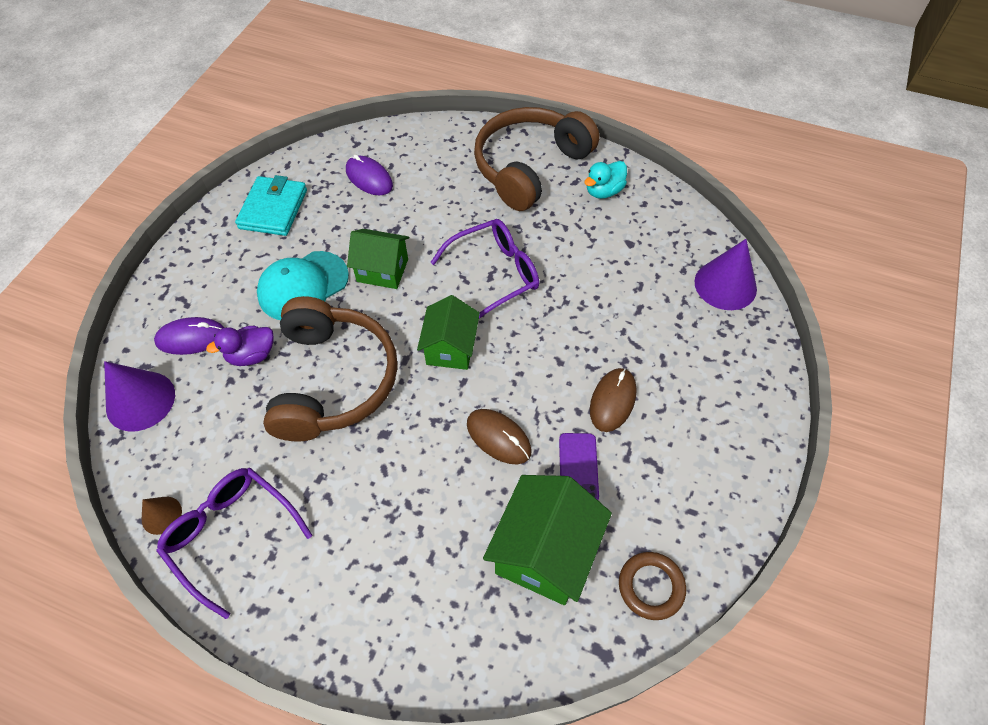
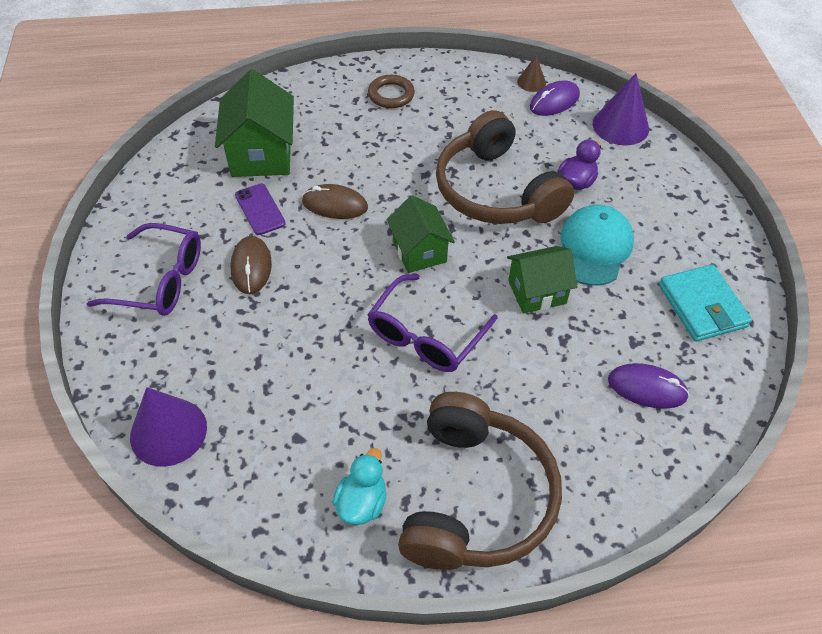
camera: 150 degrees right, 5 degrees down
purple mouse [154,317,224,355] -> purple mouse moved to [530,80,580,116]
purple glasses [156,468,312,619] -> purple glasses moved to [87,223,201,316]
brown ring [619,552,686,620] -> brown ring moved to [368,75,415,108]

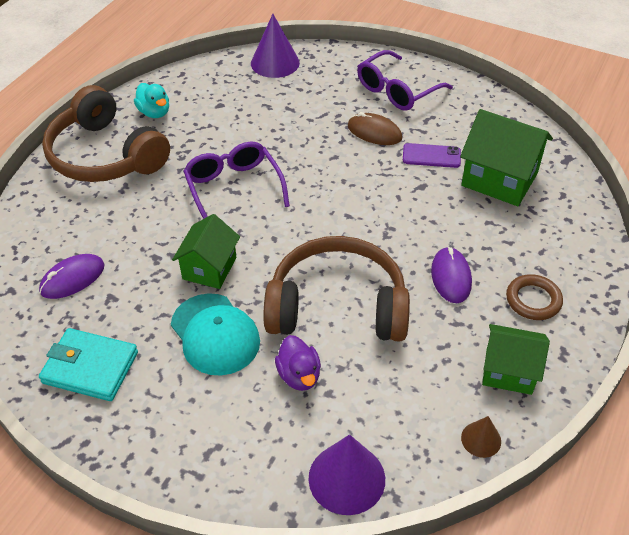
camera: 125 degrees right, 5 degrees down
brown mouse [302,184,368,219] -> none
green house [386,195,455,273] -> green house moved to [482,324,550,395]
purple mouse [530,80,580,116] -> purple mouse moved to [431,247,472,303]

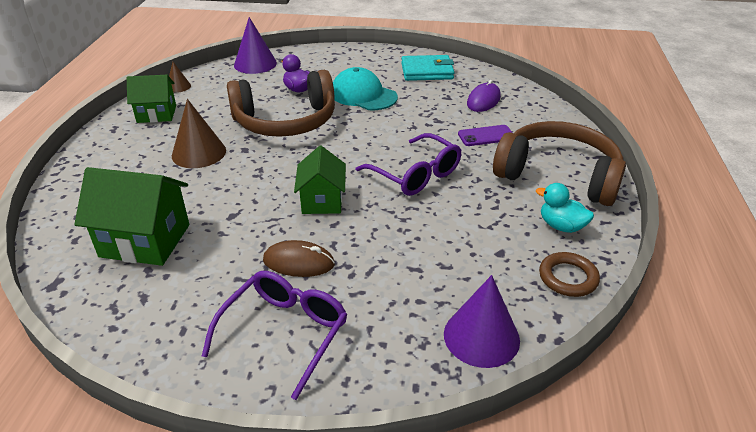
camera: 160 degrees right, 10 degrees down
green house [172,214,240,289] -> green house moved to [294,146,346,214]
purple phone [403,143,461,168] -> purple phone moved to [458,125,512,146]
purple mouse [431,247,472,303] -> brown cone [172,99,226,168]
brown ring [506,274,563,320] -> brown ring moved to [539,252,600,297]

